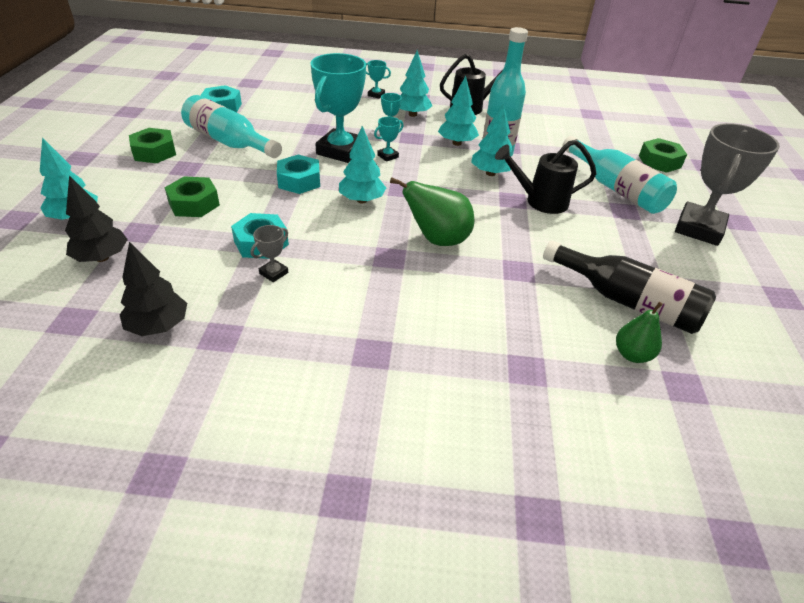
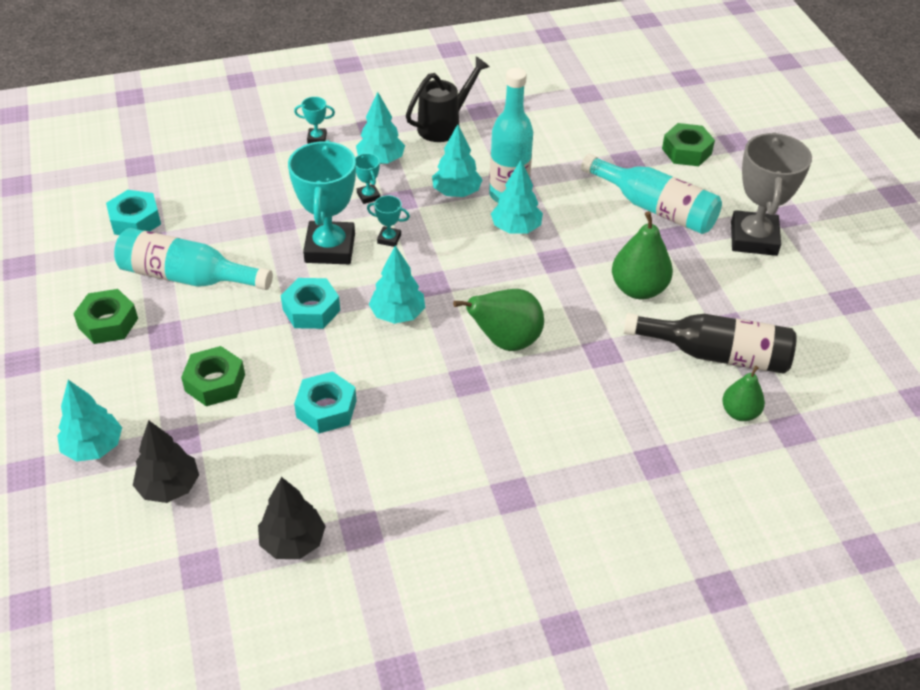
camera: 20 degrees left, 5 degrees up
grey trophy [251,225,288,282] -> none
turquoise trophy [374,117,403,162] -> turquoise trophy turned 75 degrees clockwise [367,195,410,247]
black watering can [495,140,596,214] -> none
none -> green pear [612,211,673,299]

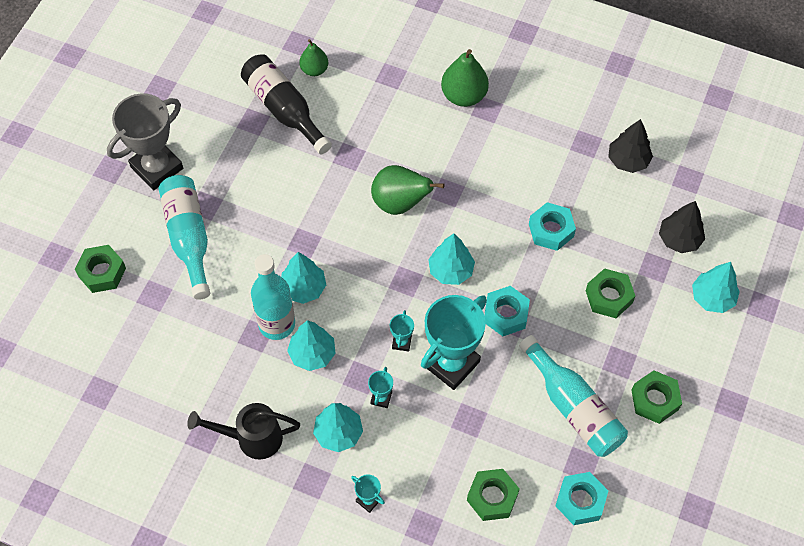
camera: 140 degrees left, 15 degrees up
turquoise trophy [367,195,410,247] -> turquoise trophy turned 45 degrees clockwise [390,310,414,352]
green pear [612,211,673,299] -> green pear moved to [441,49,489,107]
none -> green nut [467,469,520,521]

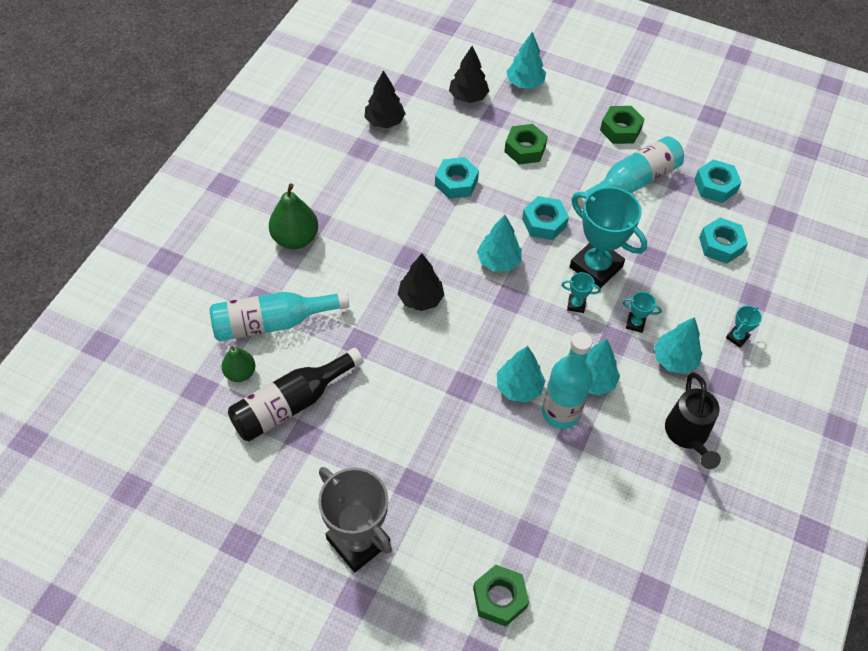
camera: 90 degrees left, 5 degrees down
turquoise bottle [159,175,210,300] -> turquoise bottle moved to [209,291,349,341]
green pear [371,165,444,215] -> black tree [398,254,444,311]
green nut [467,469,520,521] -> turquoise nut [699,218,748,264]

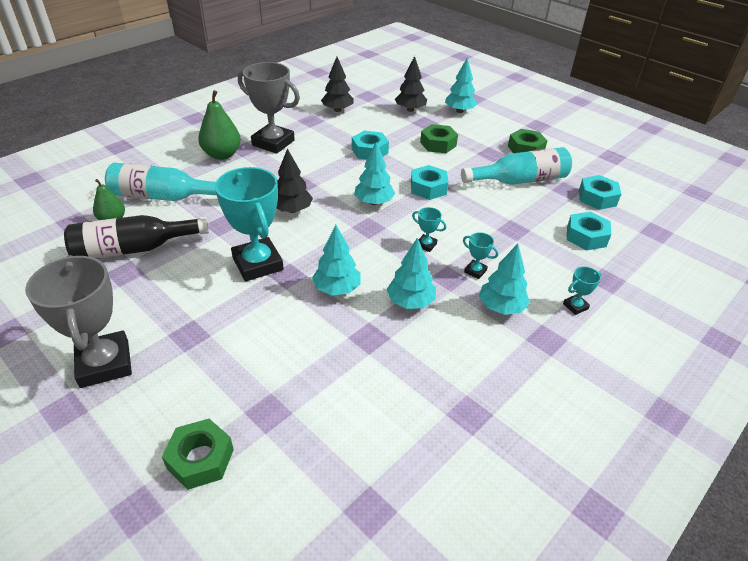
camera: 20 degrees right, 15 degrees down
turquoise bottle [542,332,592,429] -> none
turquoise trophy [570,187,647,288] -> turquoise trophy moved to [215,167,284,282]
black watering can [665,373,721,469] -> none
none -> grey trophy [238,62,300,154]

